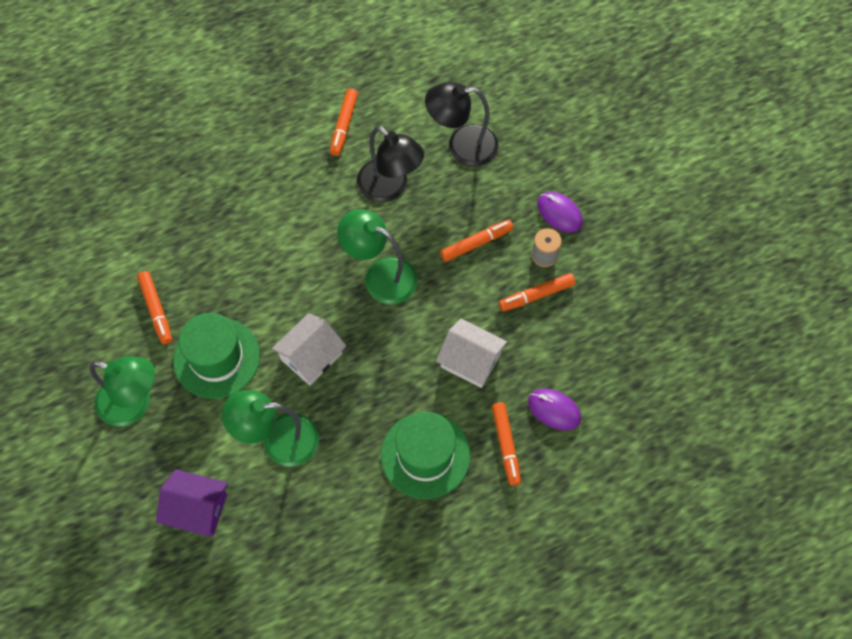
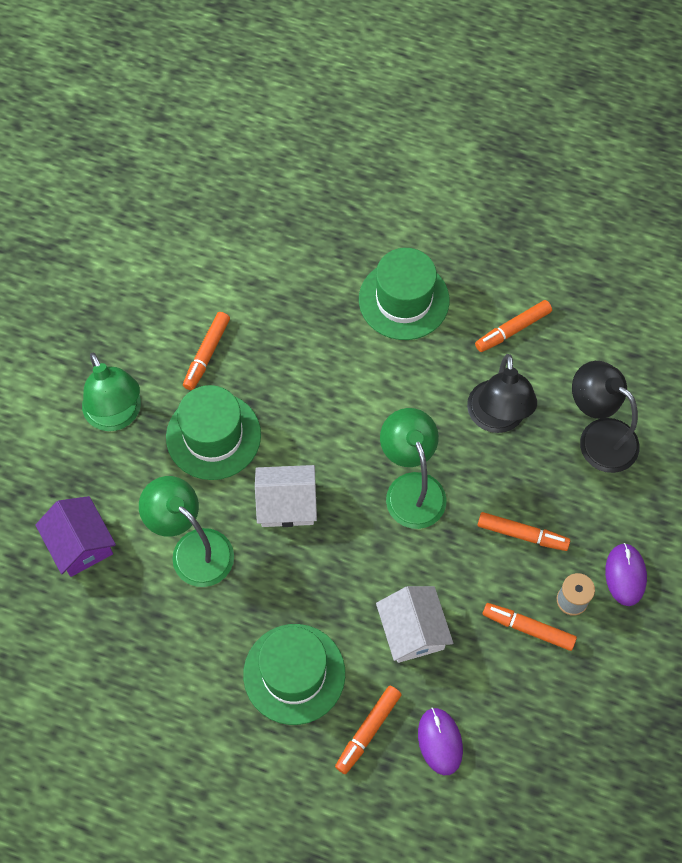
camera: 45 degrees right, 0 degrees up
none -> green hat [359,248,449,340]

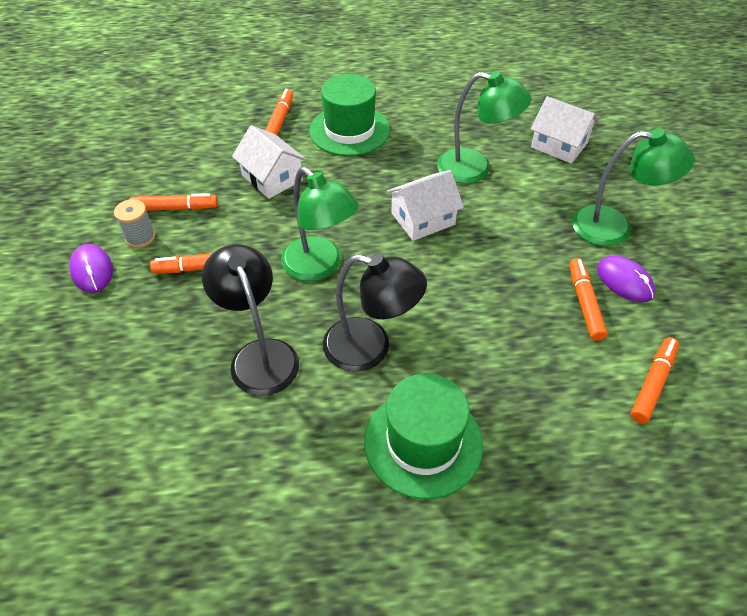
camera: 155 degrees right, 15 degrees down
purple house [35,496,116,577] -> white house [531,96,599,164]
green lamp [82,353,141,431] -> green lamp turned 150 degrees clockwise [572,128,695,246]
green hat [166,385,261,480] -> none
purple mouse [418,708,463,775] -> purple mouse moved to [597,255,656,302]
orange marker [475,300,552,352] -> orange marker moved to [631,337,679,424]
black lamp [572,361,639,473] -> black lamp moved to [323,254,427,372]

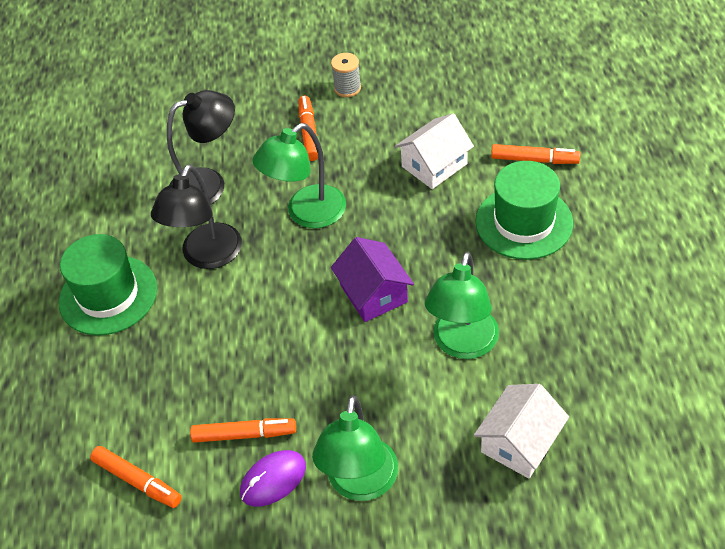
camera: 95 degrees right, 0 degrees up
purple mouse [69,244,113,293] -> none
orange marker [129,193,218,211] -> none
white house [387,170,464,241] -> purple house [331,237,414,322]

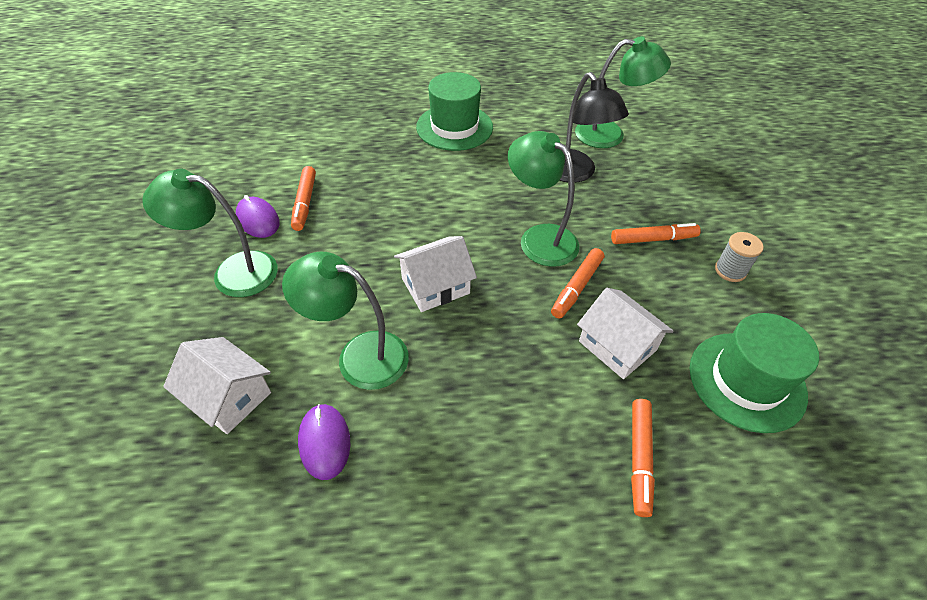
camera: 85 degrees right, 0 degrees up
orange marker [90,446,182,508] -> orange marker moved to [551,248,604,319]
black lamp [151,164,242,269] -> none
purple house [331,237,414,322] -> white house [394,236,477,312]
green hat [475,161,573,260] -> green hat moved to [690,313,819,433]
none -> purple mouse [298,404,350,480]
none -> green lamp [575,36,671,148]

